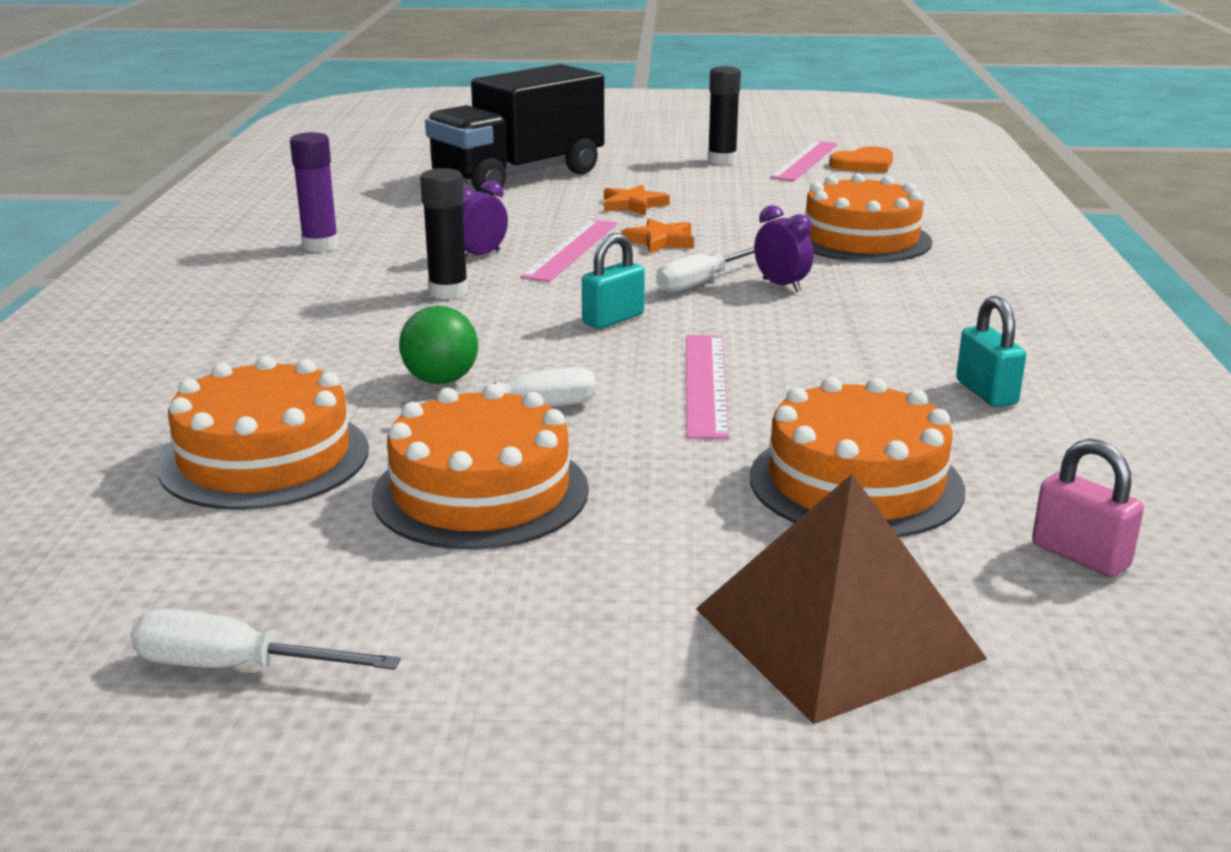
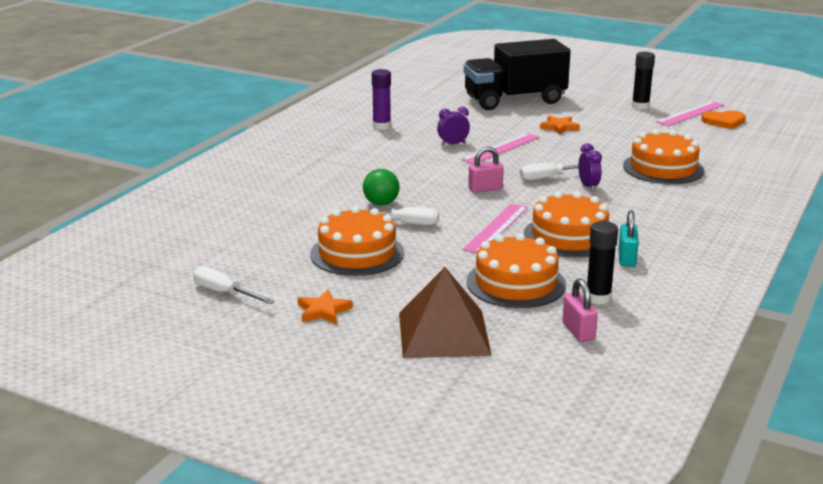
camera: 25 degrees right, 0 degrees up
orange cake [157,356,369,510] -> orange cake moved to [524,191,609,258]
black glue stick [420,168,468,299] -> black glue stick moved to [587,221,618,304]
turquoise padlock [582,233,645,329] -> pink padlock [468,147,504,193]
orange star [621,218,694,253] -> orange star moved to [298,290,353,324]

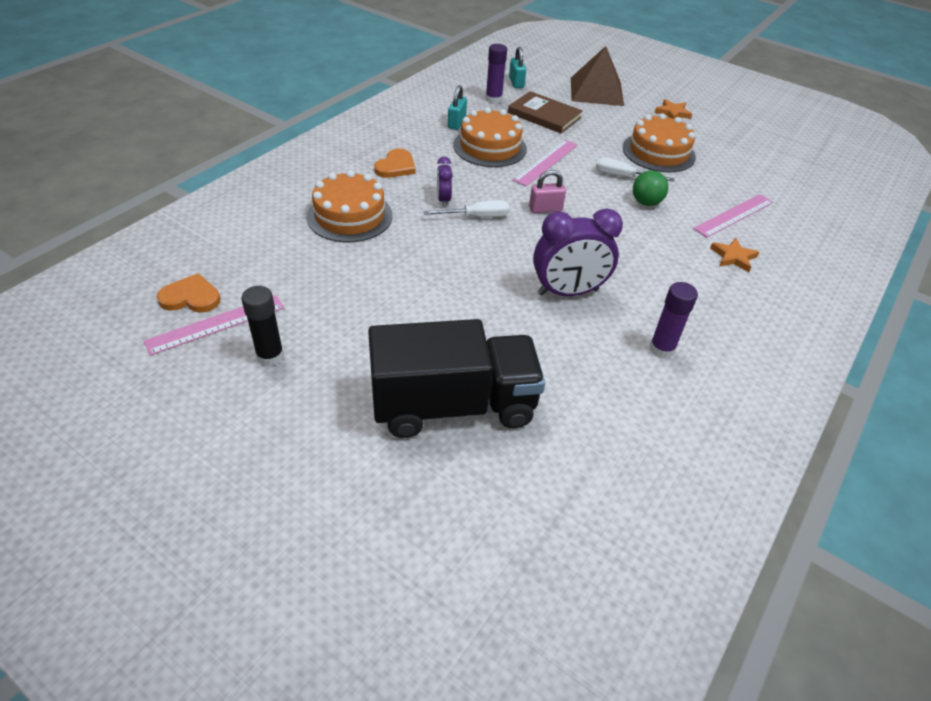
camera: 175 degrees left, 20 degrees up
white screwdriver [193,266,275,304] -> none
purple clock [437,107,470,146] -> purple clock [533,209,623,296], size x2.00
pink ruler [461,133,539,164] -> pink ruler moved to [693,194,773,238]
orange cake [467,233,566,308] -> brown book [508,91,583,133]
orange star [540,116,580,135] -> orange star moved to [710,238,759,272]
pink padlock [562,278,598,342] -> turquoise padlock [509,47,526,88]
black glue stick [587,221,618,304] -> purple glue stick [485,44,507,104]
none -> orange heart [374,149,416,178]

